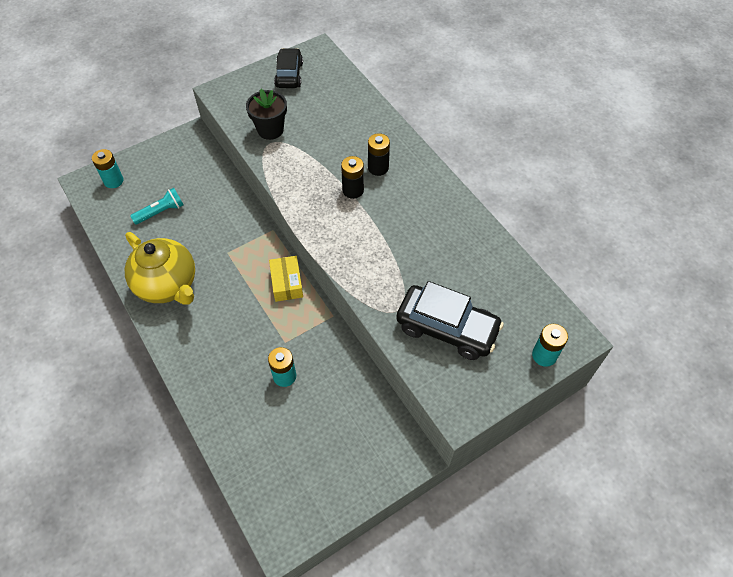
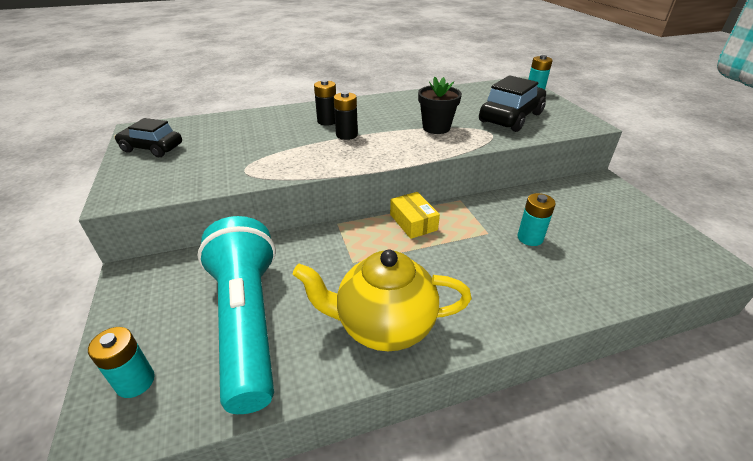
camera: 75 degrees left, 20 degrees down
yellow teapot [125,232,195,305] -> yellow teapot turned 150 degrees counterclockwise [293,250,472,351]
turquoise flashlight [130,188,184,225] -> turquoise flashlight [198,216,276,414], size x2.36
black flower pot [246,89,287,140] -> black flower pot moved to [418,77,462,134]
yellow box [269,256,303,302] -> yellow box turned 60 degrees clockwise [390,192,440,239]

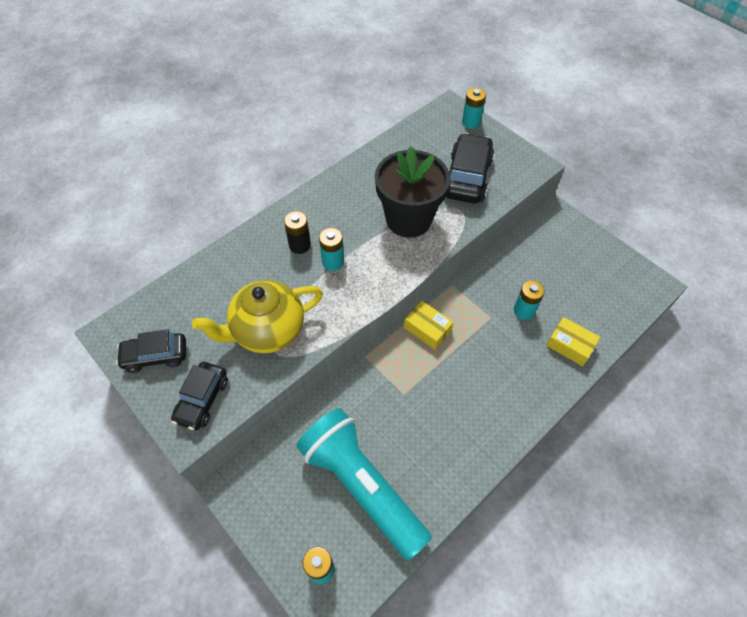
camera: 25 degrees left, 20 degrees up
yellow teapot [293,250,472,351] -> yellow teapot moved to [192,280,323,353]
black battery [333,91,358,140] -> turquoise battery [319,228,344,271]
black flower pot [418,77,462,134] -> black flower pot [375,146,450,238], size x1.68
none -> black car [171,362,228,430]
none -> yellow box [546,317,600,366]

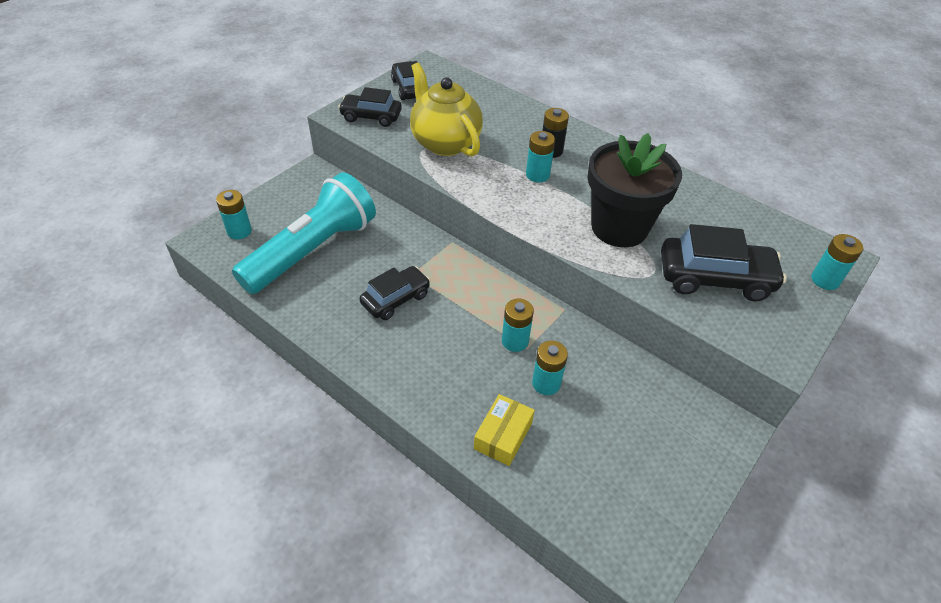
camera: 80 degrees right, 10 degrees down
yellow box [404,301,453,350] -> none
none -> black car [359,266,430,320]
none -> turquoise battery [502,299,534,352]

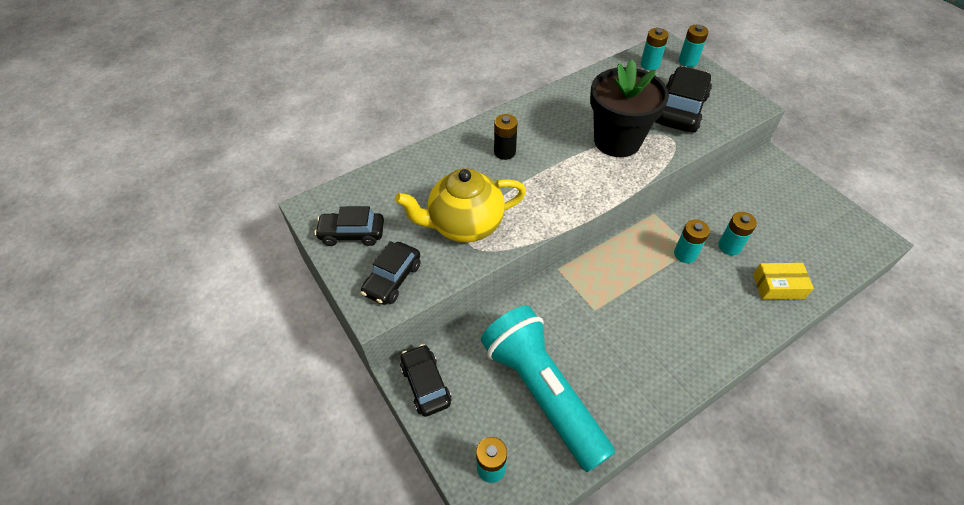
camera: 70 degrees left, 5 degrees up
black car [359,266,430,320] -> black car moved to [400,344,452,417]
yellow box [474,394,535,466] -> yellow box turned 45 degrees counterclockwise [753,263,814,300]
turquoise battery [526,131,555,182] -> turquoise battery moved to [641,28,669,70]

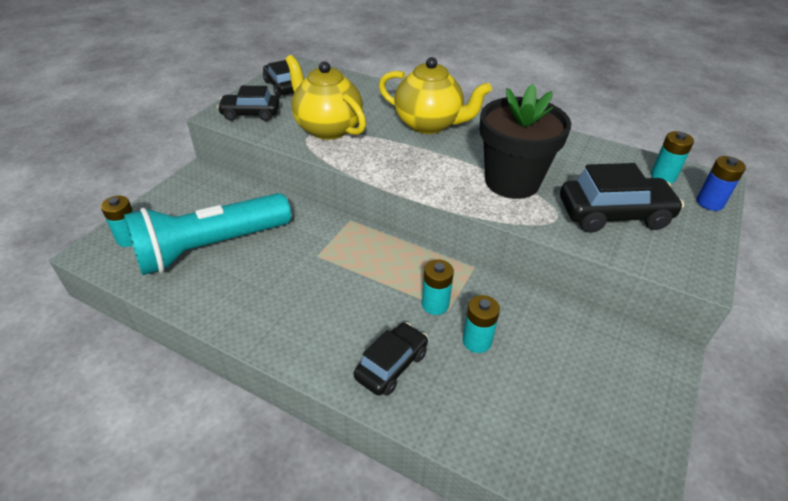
camera: 60 degrees right, 10 degrees down
black car [400,344,452,417] -> black car moved to [354,322,428,396]
turquoise flashlight [481,306,615,472] -> turquoise flashlight turned 150 degrees counterclockwise [124,193,291,275]
black battery [494,114,518,160] -> yellow teapot [379,57,492,134]
turquoise battery [679,25,709,67] -> blue battery [697,156,746,211]
yellow box [753,263,814,300] -> none

